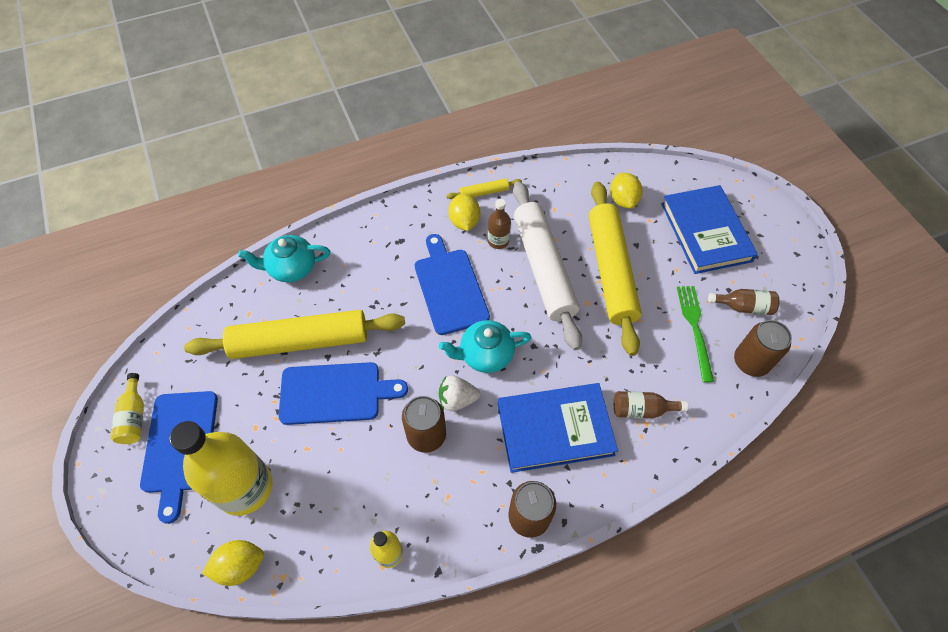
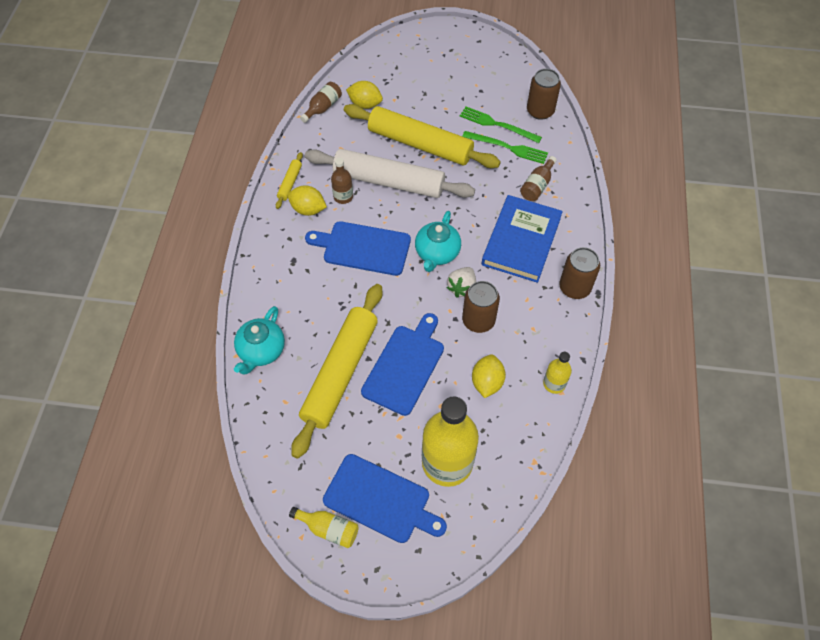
camera: 60 degrees left, 0 degrees up
yellow lemon [202,540,264,586] -> yellow lemon moved to [472,354,506,398]
blue book [661,185,758,274] -> none
brown bottle [708,289,779,315] -> brown bottle moved to [300,82,342,123]
none -> green fork [462,131,548,164]

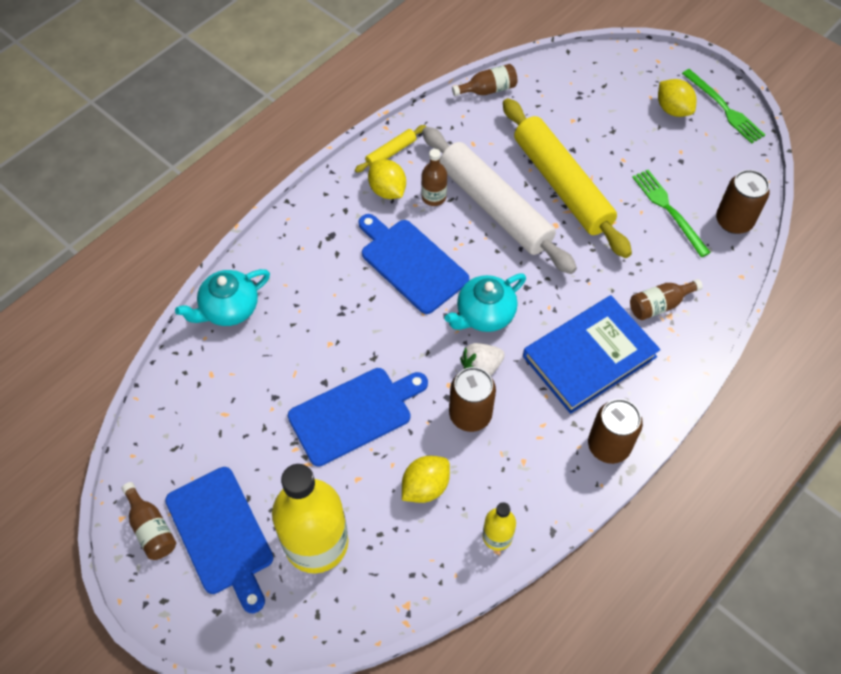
camera: 35 degrees right, 0 degrees up
yellow bottle [289,507,359,548] -> brown bottle [121,482,176,560]
yellow rolling pin [291,284,383,459] -> none
yellow lemon [346,81,383,109] -> yellow lemon moved to [658,79,696,117]
green fork [462,131,548,164] -> green fork moved to [682,69,765,144]

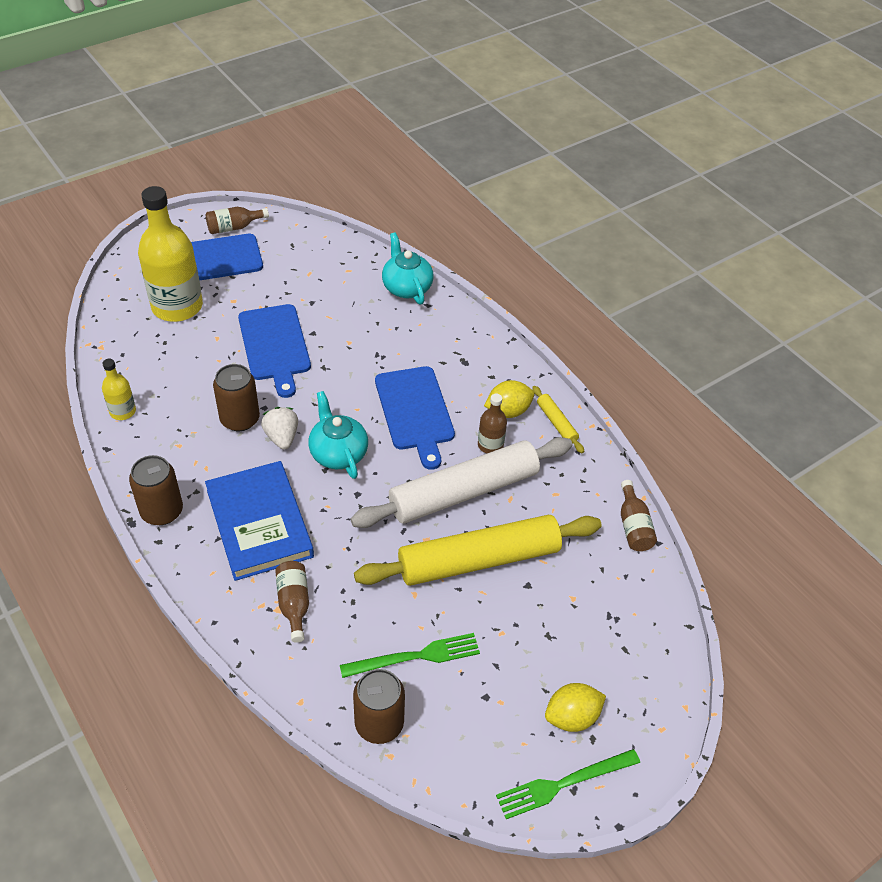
camera: 100 degrees right, 10 degrees down
blue cutting board [358,214,469,314] -> blue cutting board turned 105 degrees clockwise [375,366,455,470]
yellow lemon [402,456,450,503] -> none

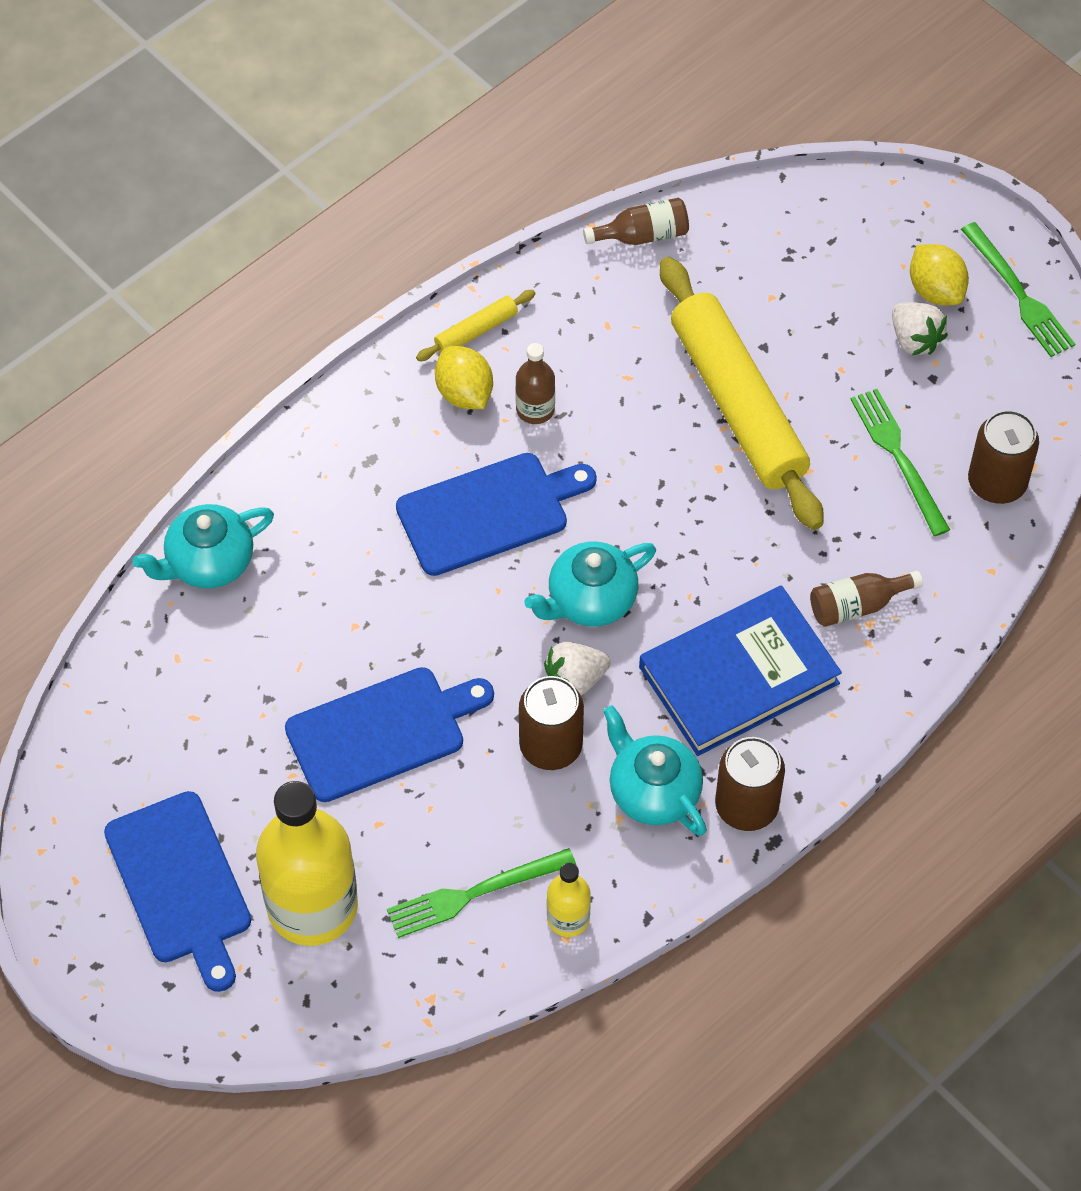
camera: 95 degrees left, 10 degrees up
brown bottle [206,207,269,234] -> none
white rolling pin [350,437,572,528] -> none
none -> green fork [387,848,576,938]
none -> turquoise teapot [603,705,707,836]
none -> white strawberry [892,302,948,356]

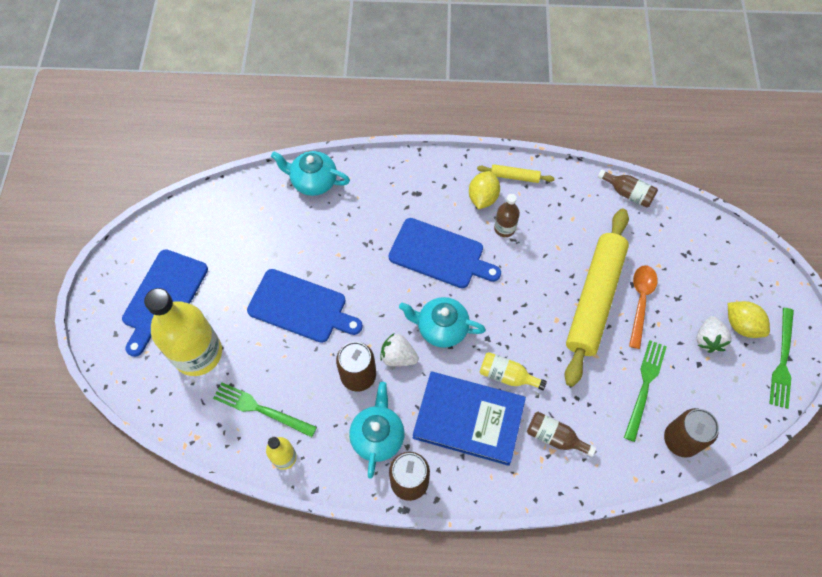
camera: 45 degrees right, 5 degrees up
yellow lemon [910,244,969,305] -> yellow lemon turned 60 degrees counterclockwise [728,301,770,338]
none -> yellow bottle [480,352,547,390]
none -> orange spoon [629,265,657,349]

